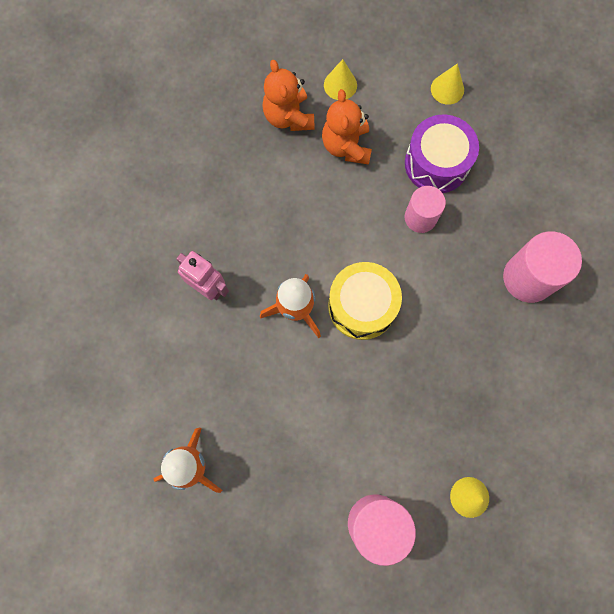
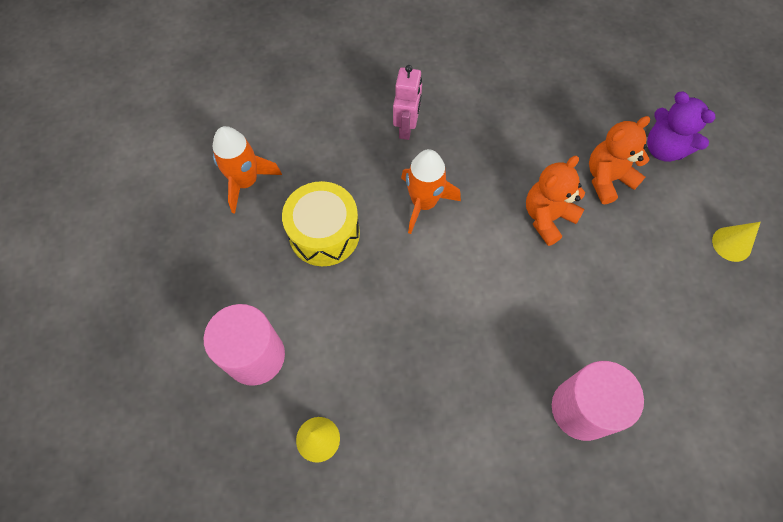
camera: 65 degrees right, 10 degrees down
orange teddy bear [262,60,314,131] -> orange teddy bear moved to [526,156,585,246]
yellow cone [324,59,357,100] -> purple teddy bear [647,91,716,162]
yellow drum [328,262,402,340] -> yellow drum moved to [282,181,360,266]
purple drum [405,115,479,193] -> none
pink cylinder [405,186,446,233] -> none

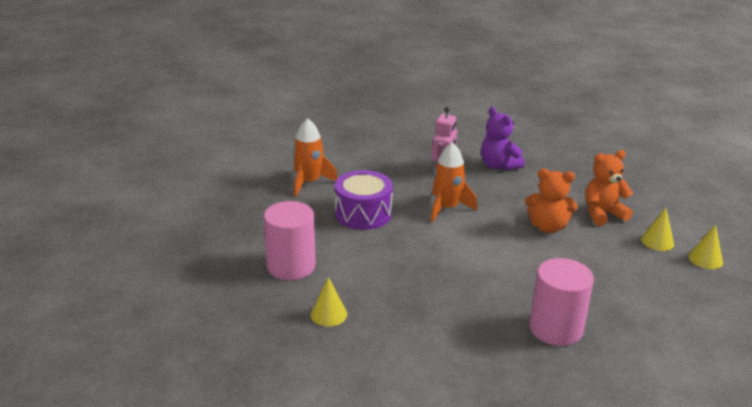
camera: 10 degrees right, 35 degrees down
yellow drum [282,181,360,266] -> purple drum [335,170,393,230]
orange teddy bear [526,156,585,246] -> orange teddy bear turned 135 degrees counterclockwise [525,168,578,233]
purple teddy bear [647,91,716,162] -> purple teddy bear moved to [481,107,525,171]
none -> yellow cone [641,208,674,251]

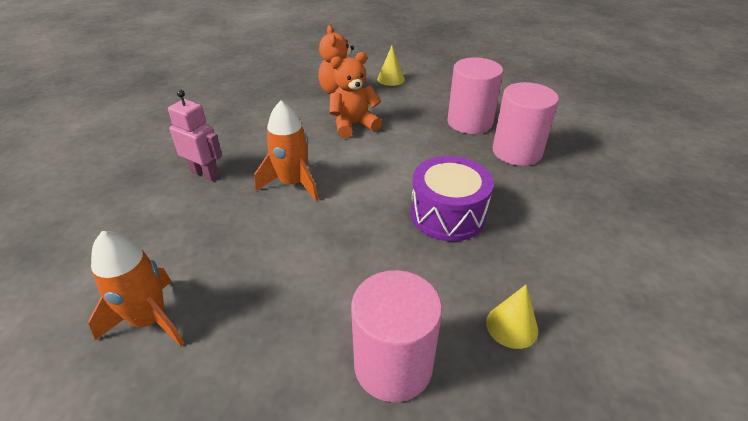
camera: 80 degrees left, 10 degrees up
purple drum [335,170,393,230] -> purple drum moved to [411,156,494,242]
purple teddy bear [481,107,525,171] -> none
orange teddy bear [525,168,578,233] -> orange teddy bear turned 135 degrees counterclockwise [330,52,382,138]
yellow cone [688,224,723,269] -> none
none -> pink cylinder [447,57,503,134]

